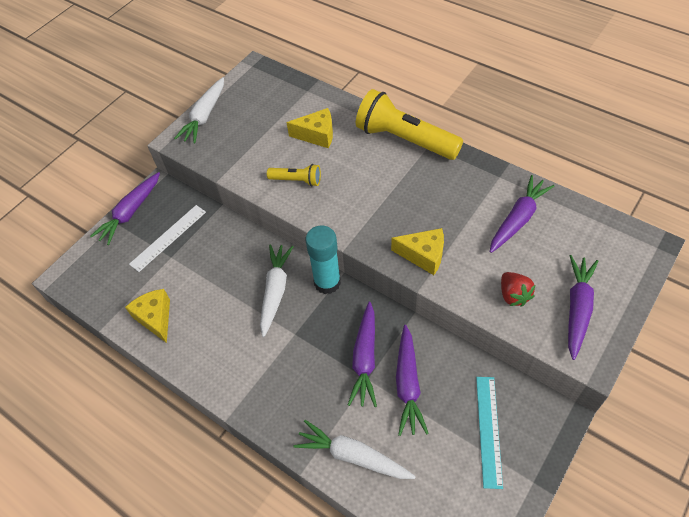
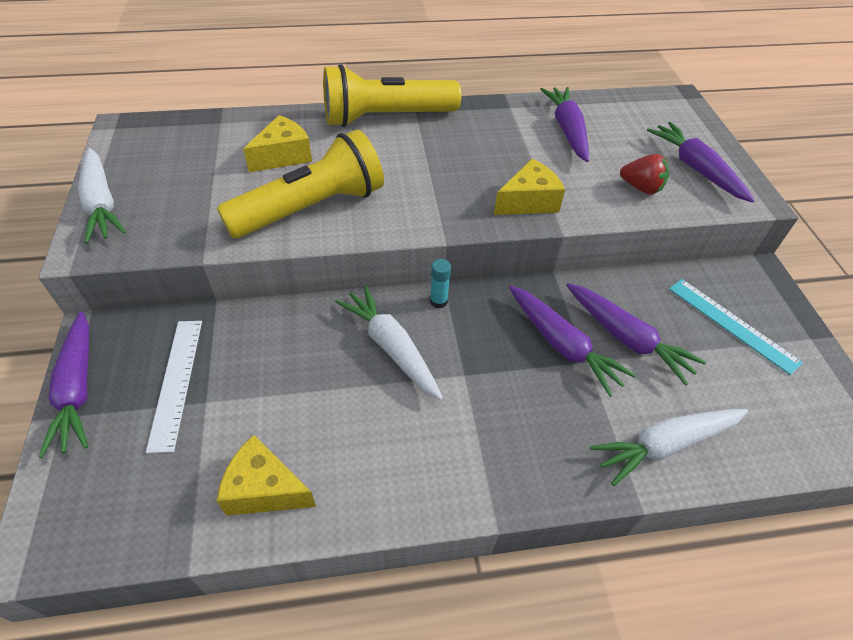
camera: 50 degrees left, 5 degrees down
yellow flashlight [267,164,321,187] -> yellow flashlight [217,129,384,239], size x2.05
turquoise glue stick [305,226,341,294] -> turquoise glue stick [430,259,451,308], size x0.47

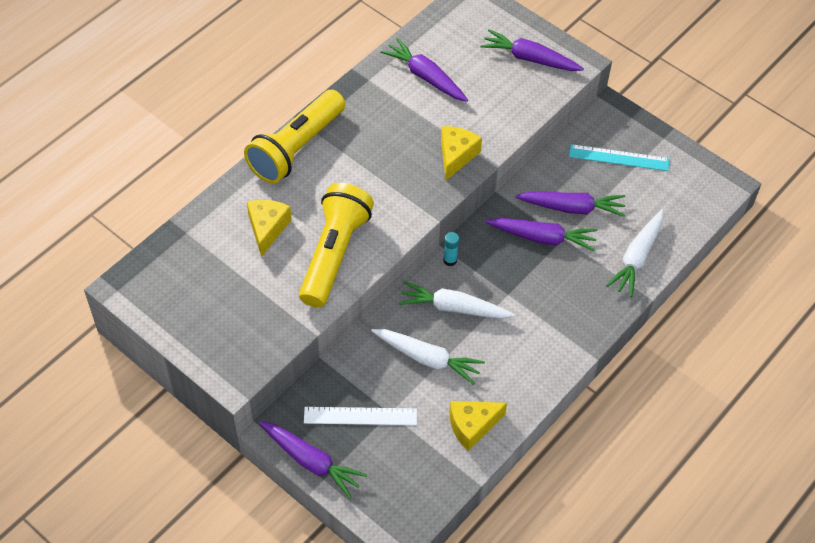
camera: 40 degrees left, 5 degrees up
white carrot [78,148,126,244] -> white carrot moved to [371,329,485,385]
white ruler [146,321,202,454] -> white ruler turned 45 degrees counterclockwise [304,407,417,425]
red strawberry [620,154,669,195] -> none

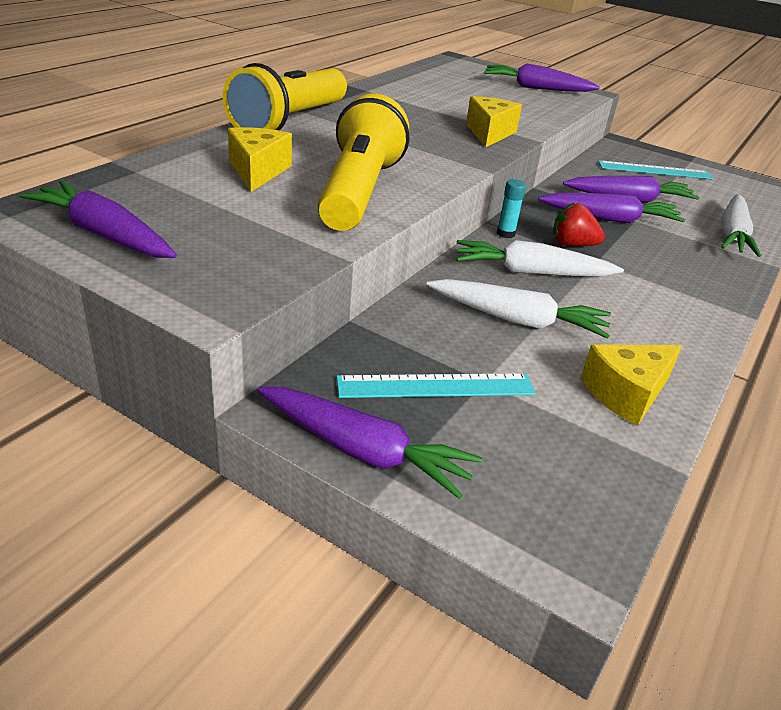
camera: 10 degrees left, 20 degrees down
white ruler [304,407,417,425] -> turquoise ruler [337,373,536,398]
purple carrot [381,38,468,102] -> purple carrot moved to [20,181,177,258]
none -> red strawberry [553,203,605,246]

